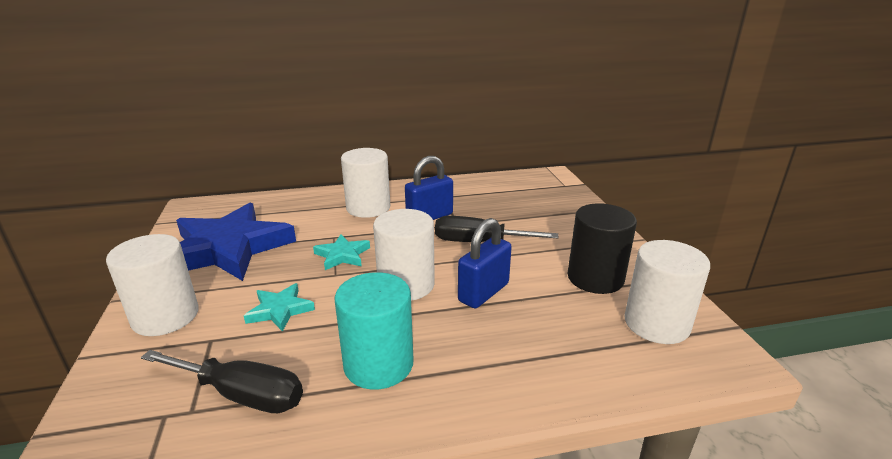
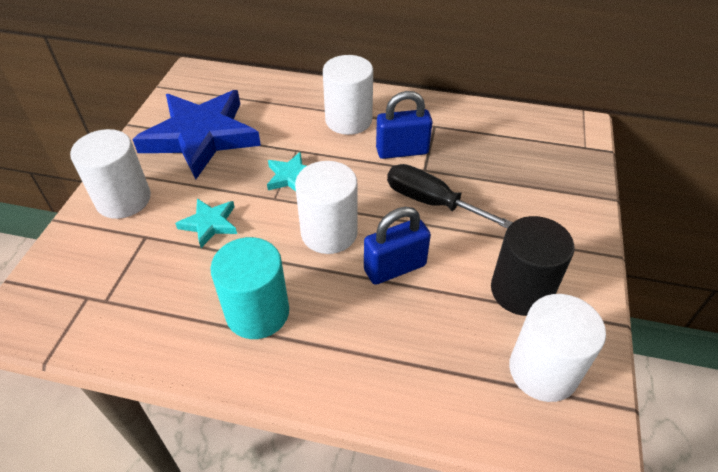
camera: 25 degrees right, 20 degrees up
black screwdriver [141,350,303,413] -> none

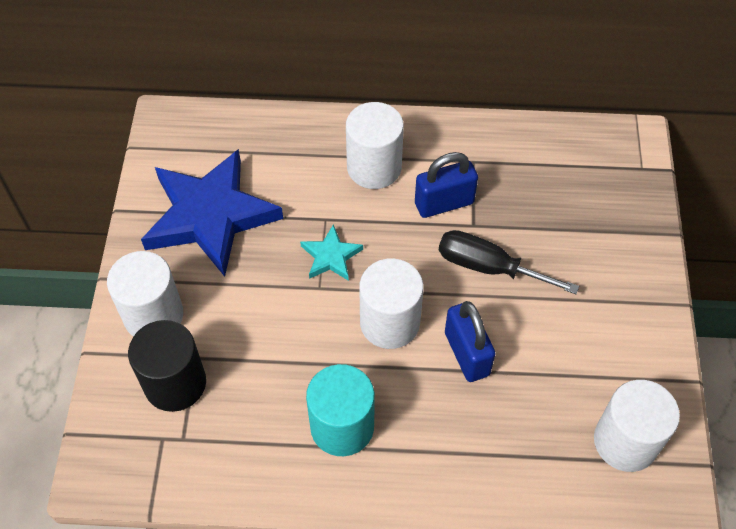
camera: 10 degrees left, 10 degrees up
turquoise star [175,198,237,248] -> none
blue padlock [364,207,431,285] -> blue padlock turned 75 degrees counterclockwise [445,301,496,382]
black cylinder [491,216,575,316] -> black cylinder moved to [128,320,206,412]

